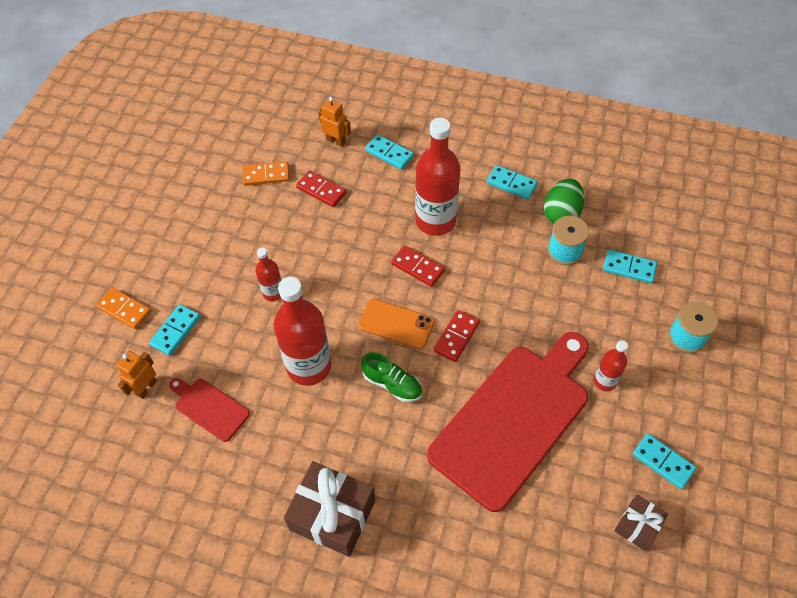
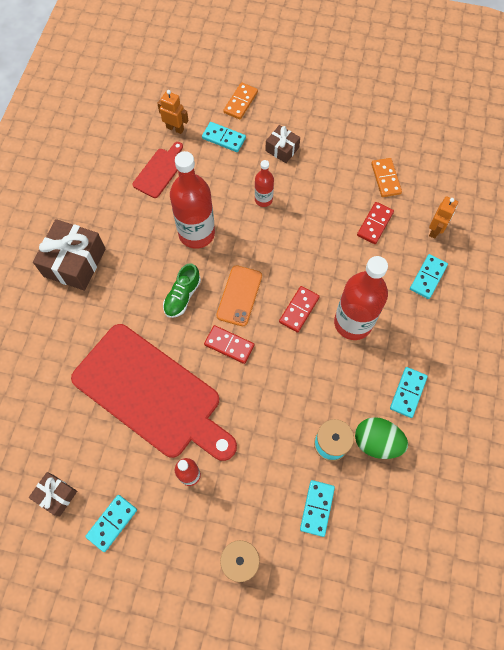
camera: 85 degrees right, 10 degrees up
none -> brown gift [265,125,300,163]

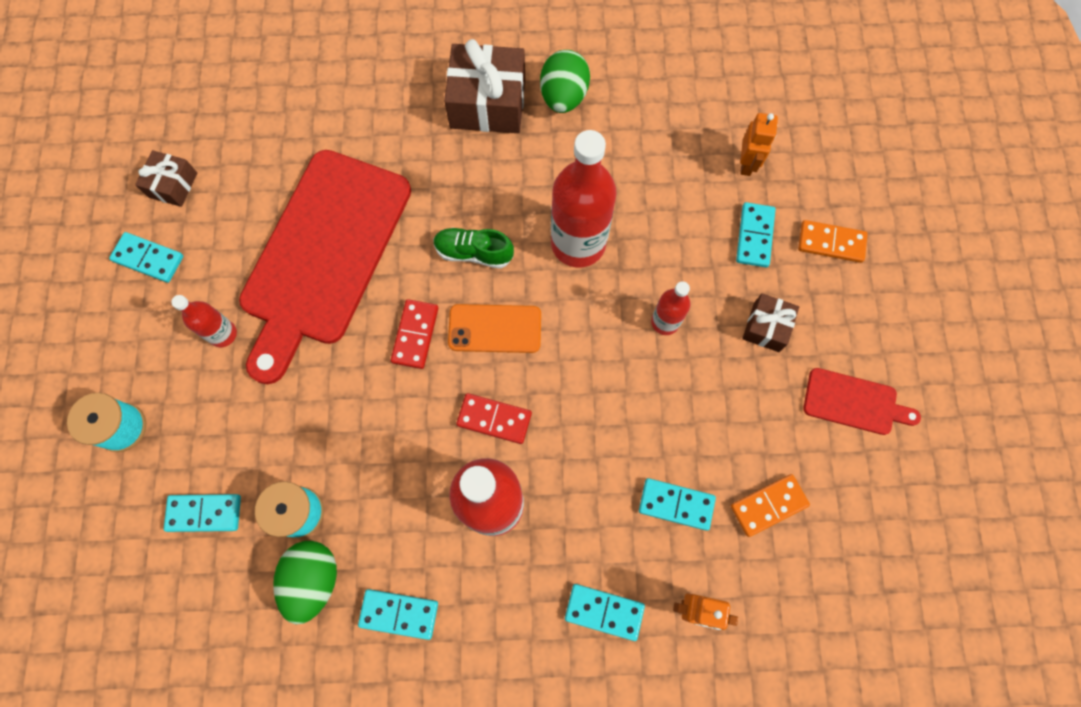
camera: 75 degrees right, 5 degrees up
red cutting board [133,142,183,198] -> red cutting board moved to [803,368,921,435]
red domino [357,202,394,244] -> turquoise domino [639,478,716,531]
none -> green egg [540,50,590,113]

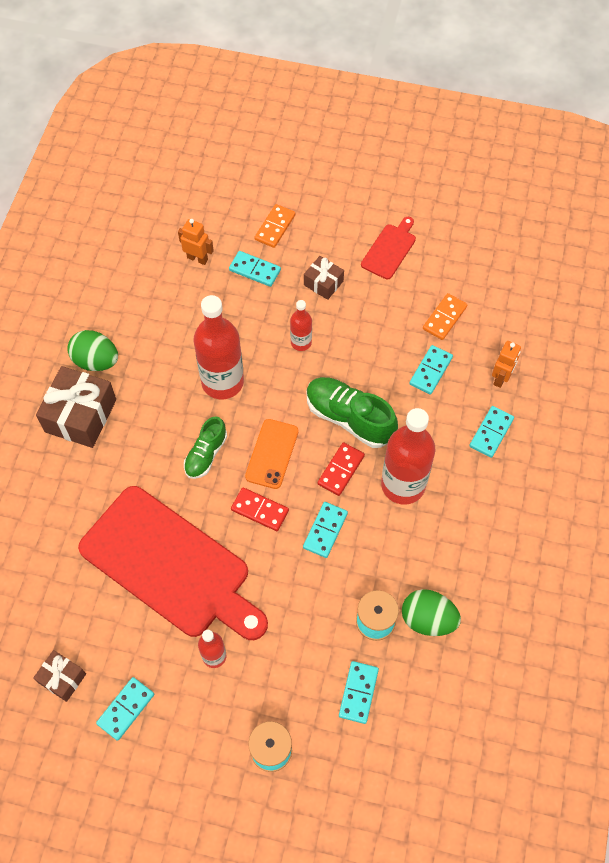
camera: 75 degrees left, 10 degrees down
turquoise domino [358,589,438,640] -> turquoise domino moved to [303,502,348,558]
orange domino [731,474,810,537] -> orange domino turned 45 degrees clockwise [423,293,467,340]
none -> green shoe [306,377,398,448]

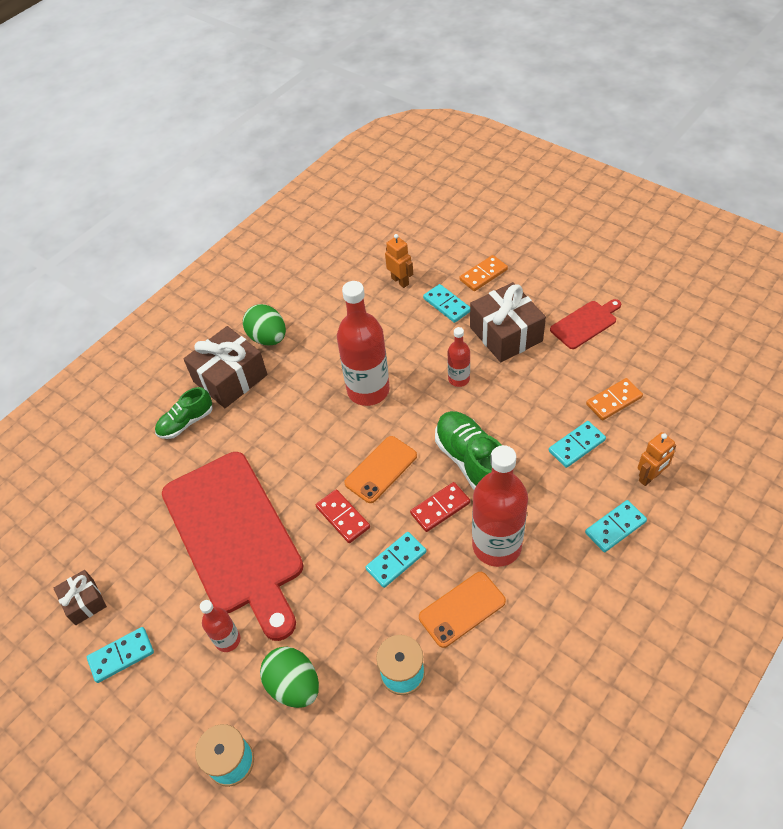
camera: 30 degrees right, 10 degrees down
green shoe [184,416,227,479] -> green shoe moved to [155,387,213,439]
brown gift [304,256,344,300] -> brown gift [470,282,546,362], size x1.82
turquoise domino [339,661,379,724] -> none
green egg [402,589,461,636] -> green egg moved to [260,647,319,708]
none -> orange phone [419,572,506,648]

